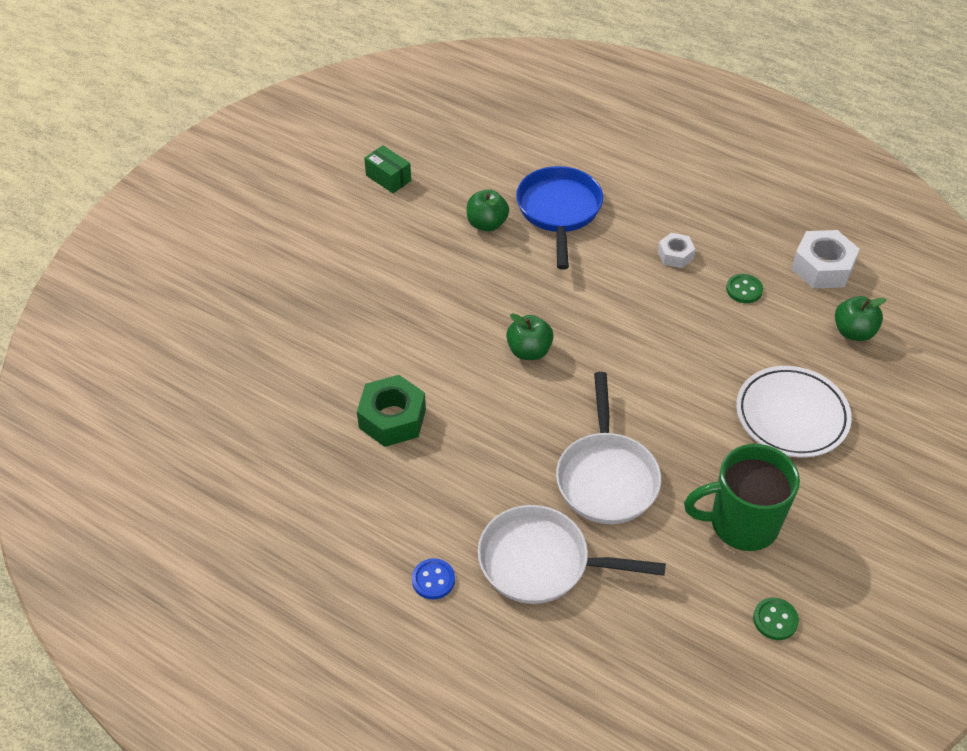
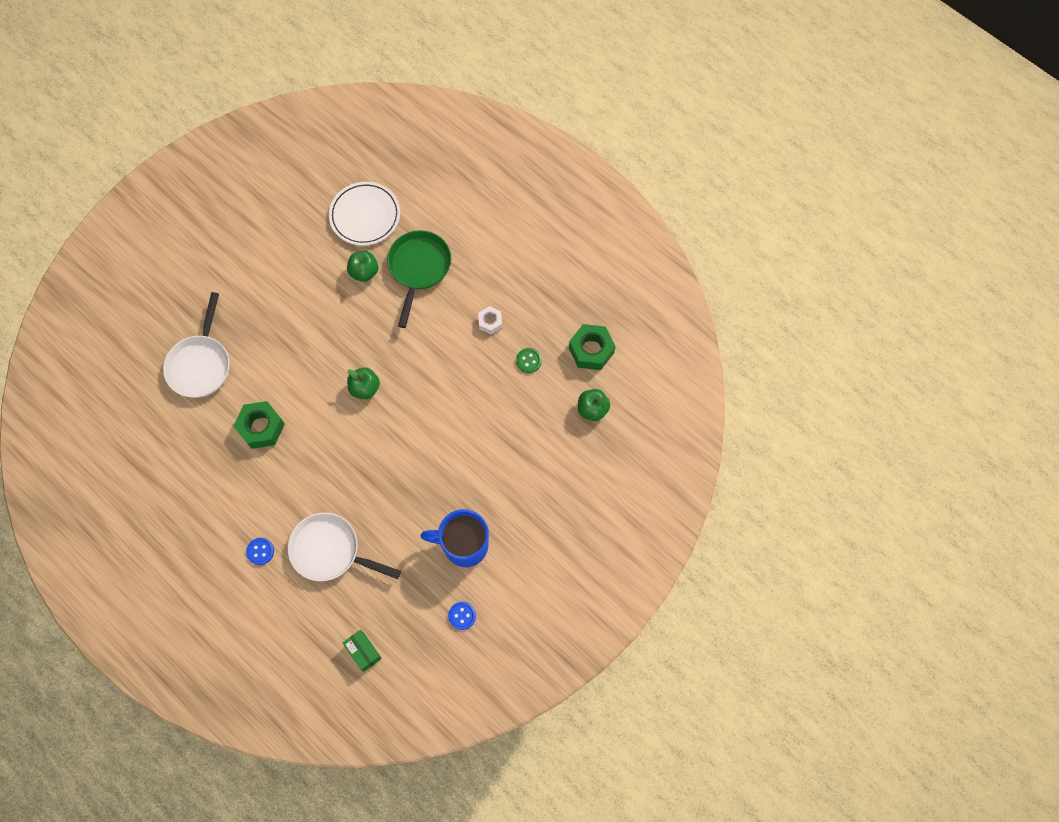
camera: 10 degrees right, 20 degrees up
green box [364,145,411,193] -> green box moved to [343,630,382,672]
blue pan [516,166,603,270] -> green pan [387,230,451,328]
white pan [556,372,661,524] -> white pan moved to [163,292,230,398]
green mug [684,444,800,551] -> blue mug [420,509,489,567]
white plate [736,366,852,458] -> white plate moved to [329,182,400,246]
green button [753,598,799,640] -> blue button [448,602,476,630]
white nut [791,230,860,289] -> green nut [569,324,616,370]

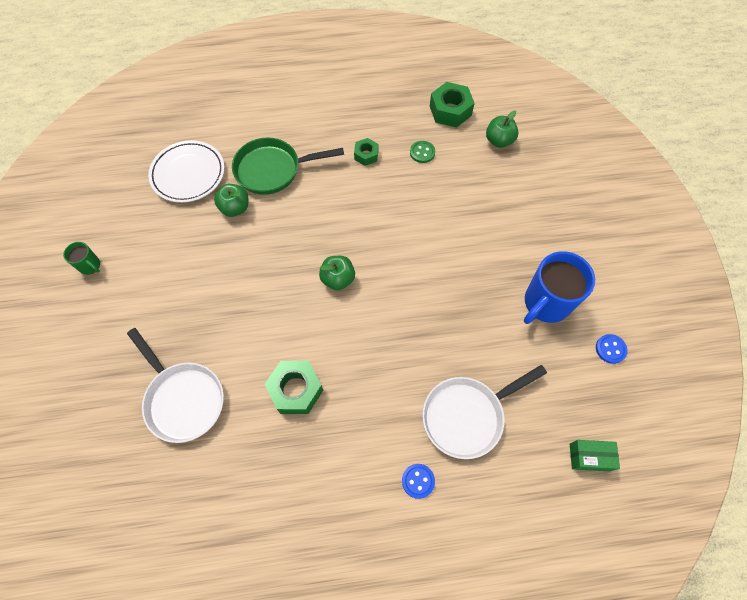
camera: 50 degrees left, 5 degrees down
green pan [387,230,451,328] -> green pan turned 60 degrees counterclockwise [232,138,344,195]
white nut [478,306,502,335] -> green nut [354,138,379,166]
none -> green mug [63,242,100,275]

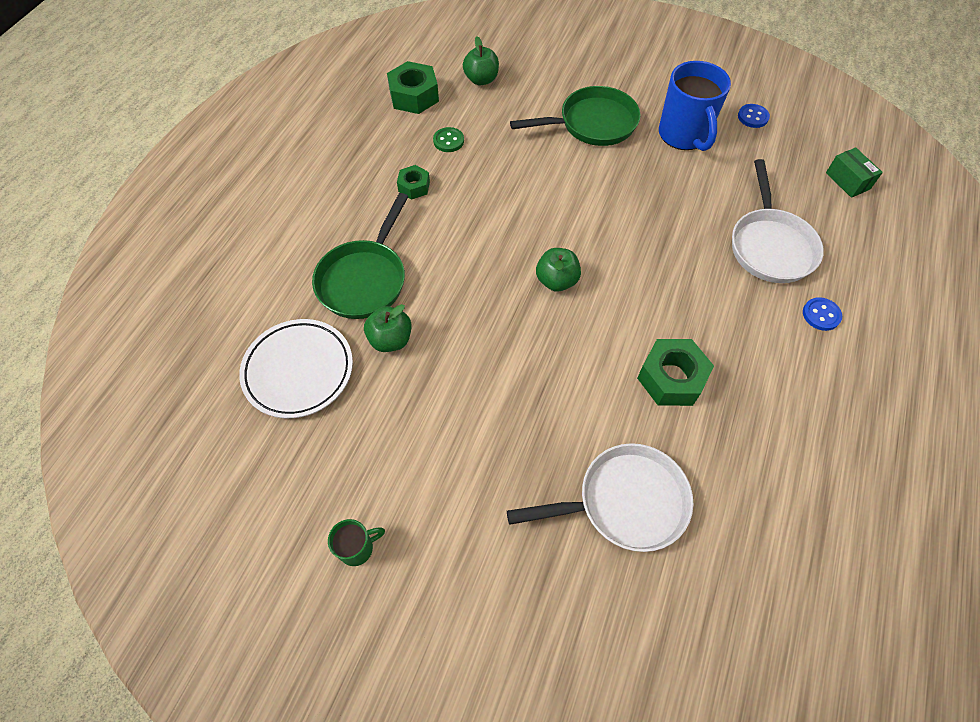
camera: 60 degrees left, 5 degrees down
green box [570,440,620,472] -> green box turned 60 degrees counterclockwise [826,147,883,198]
none -> green pan [510,86,641,146]

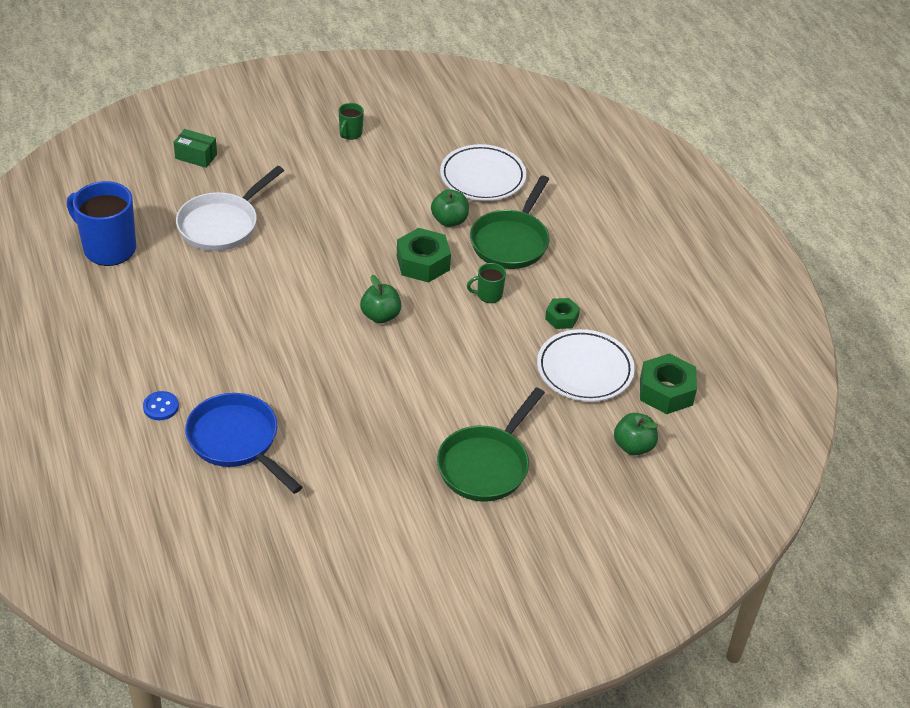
camera: 135 degrees right, 15 degrees down
green pan [312,193,408,319] -> green pan turned 135 degrees counterclockwise [470,175,550,269]
green button [433,127,464,152] -> white plate [537,329,635,402]
green nut [637,339,714,406] -> green nut moved to [397,228,451,283]
blue mug [659,61,731,151] -> blue mug moved to [67,181,136,266]
white pan [732,159,824,283] -> blue pan [185,393,302,494]
blue button [738,104,770,128] -> none
green box [826,147,883,198] -> green box moved to [173,129,217,168]
none -> green mug [467,263,506,303]

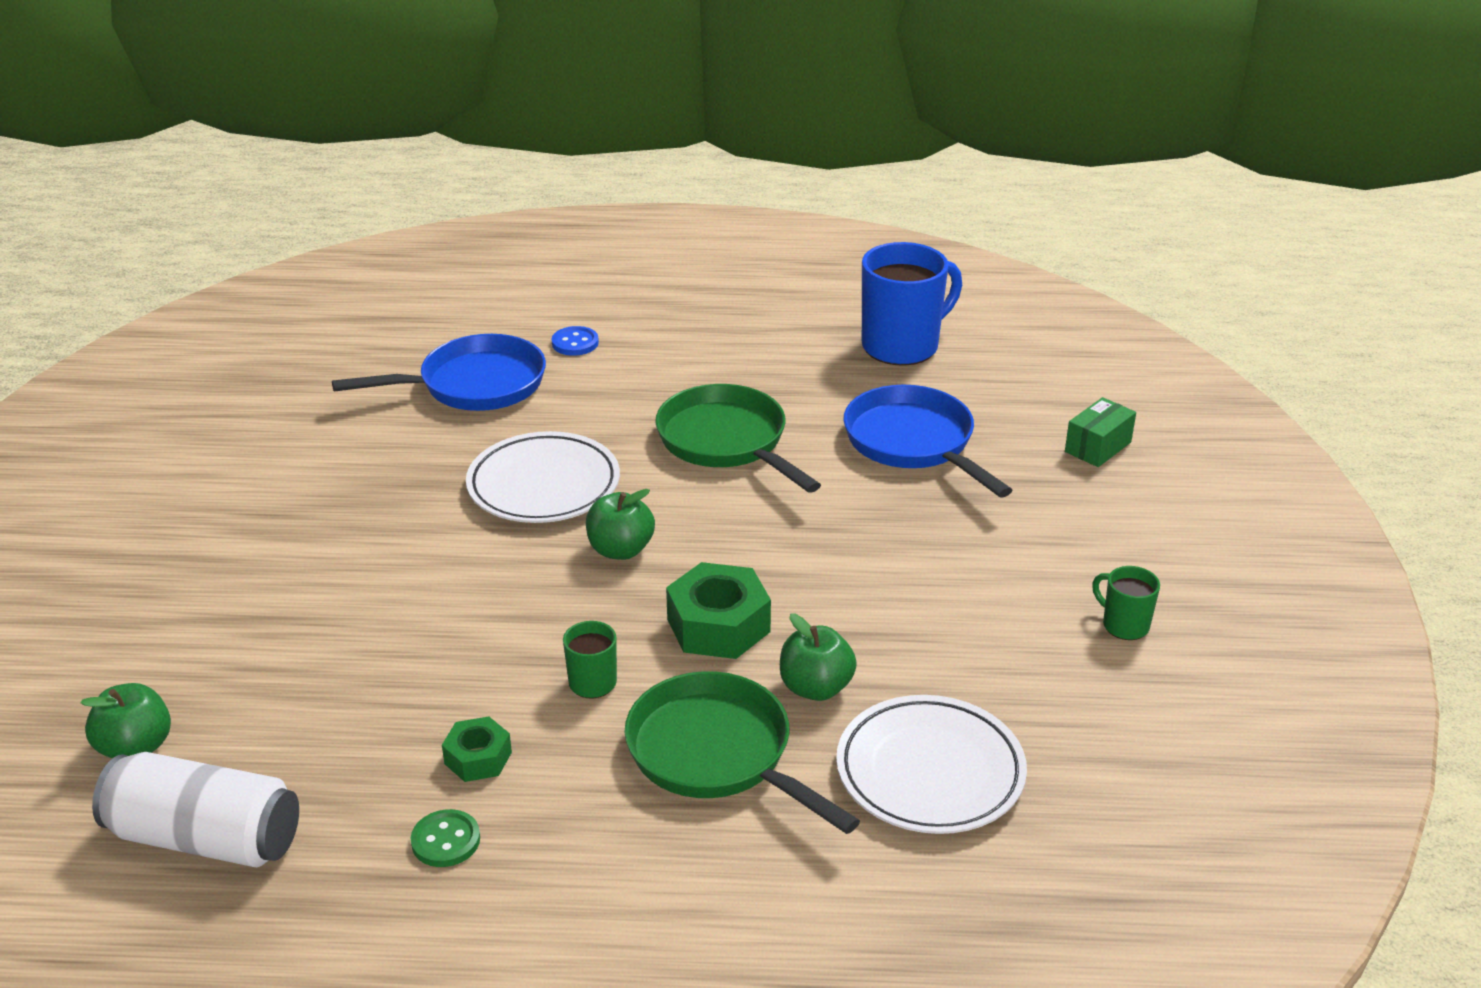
camera: 115 degrees right, 10 degrees down
white pan [176,166,284,251] -> blue pan [843,385,1012,497]
green pan [437,387,545,501] -> green pan moved to [655,384,821,493]
white plate [537,329,635,402] -> white plate moved to [466,431,620,523]
green nut [640,353,697,414] -> white can [92,752,299,867]
none -> green button [411,809,480,867]

